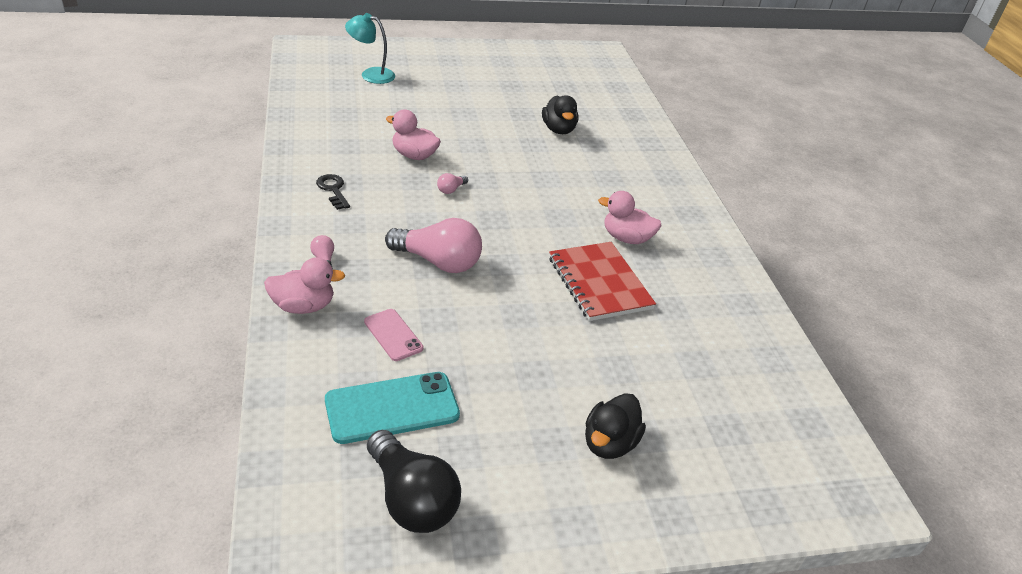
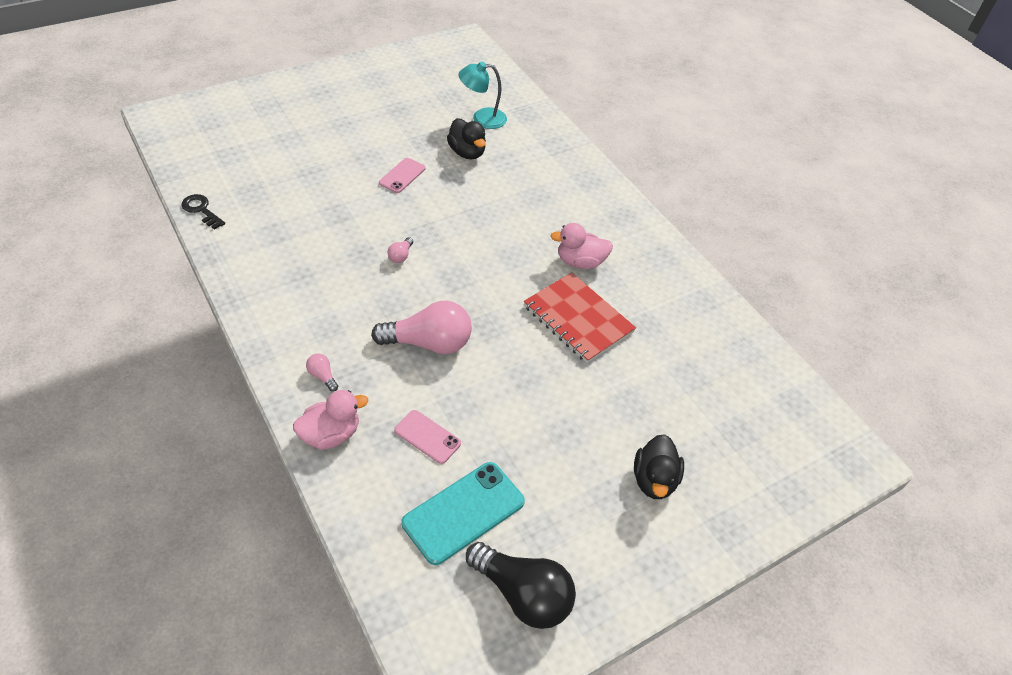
camera: 20 degrees left, 10 degrees up
black key [316,174,350,210] -> black key moved to [182,194,225,230]
turquoise lamp [345,13,395,84] -> turquoise lamp moved to [458,61,507,129]
pink duck [386,109,441,160] -> none
none -> pink phone [379,158,426,193]

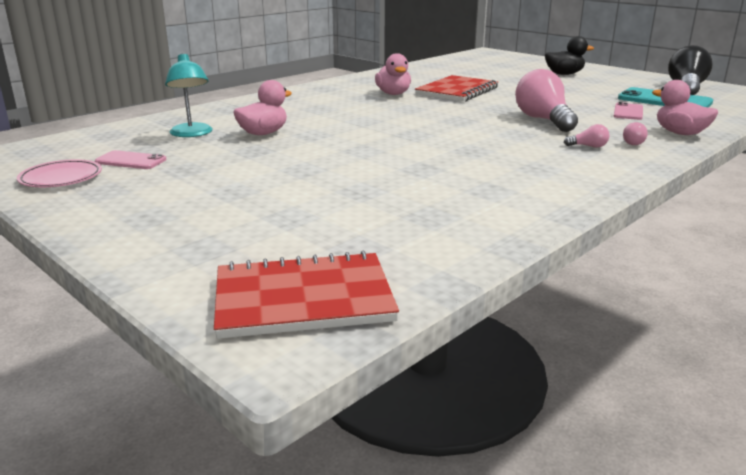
camera: 100 degrees left, 25 degrees down
black key [182,194,225,230] -> none
pink phone [379,158,426,193] -> pink phone moved to [95,150,167,169]
pink light bulb [388,237,413,263] -> pink light bulb moved to [564,124,609,148]
black duck [447,118,486,159] -> pink duck [233,80,292,135]
none -> pink plate [17,159,102,187]
none -> red notebook [214,251,399,339]

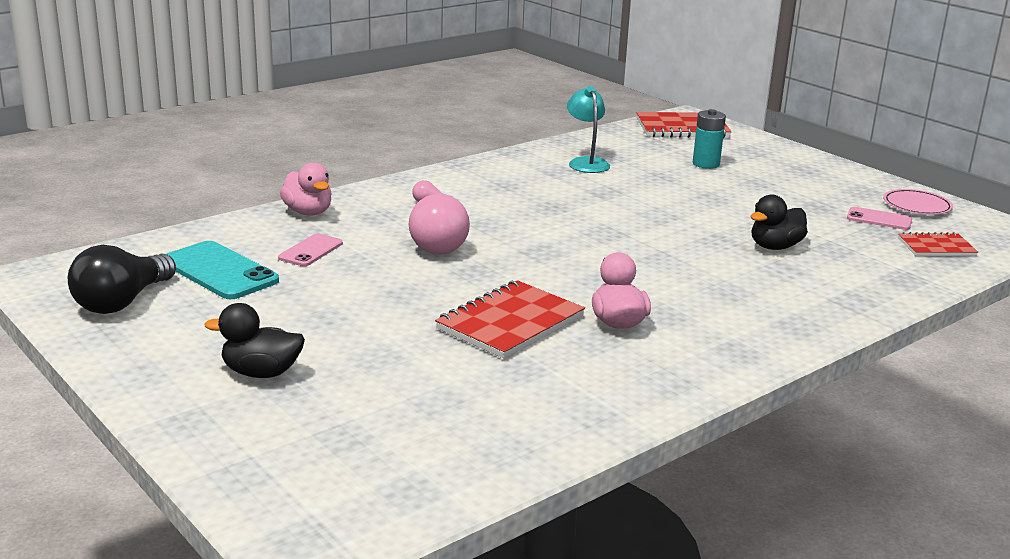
camera: 175 degrees left, 0 degrees up
turquoise lamp [165,54,212,137] -> turquoise lamp moved to [567,86,610,173]
pink duck [233,80,292,135] -> black duck [751,194,808,250]
pink light bulb [623,122,648,145] -> none
none -> turquoise battery [693,109,726,169]
none -> red notebook [898,232,978,256]

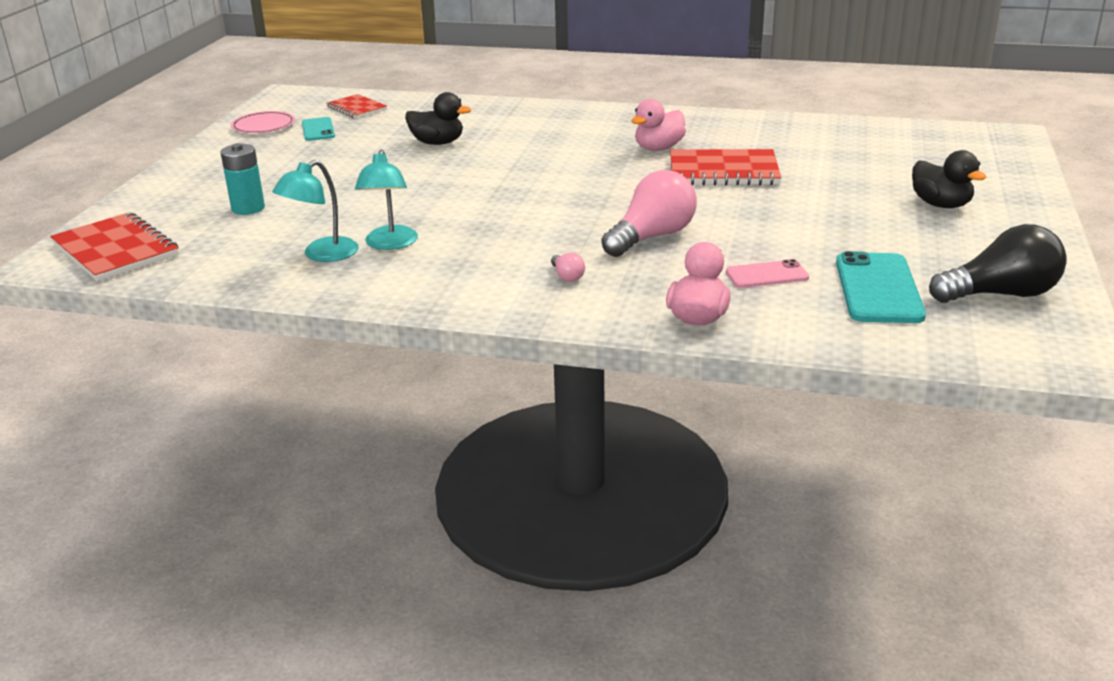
camera: 125 degrees left, 5 degrees up
pink phone [847,207,912,230] -> turquoise phone [302,117,335,141]
none -> turquoise lamp [355,149,418,250]

